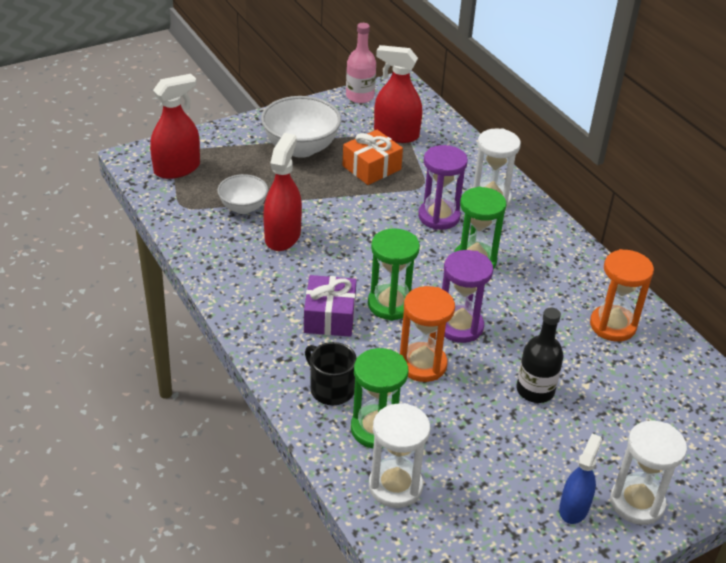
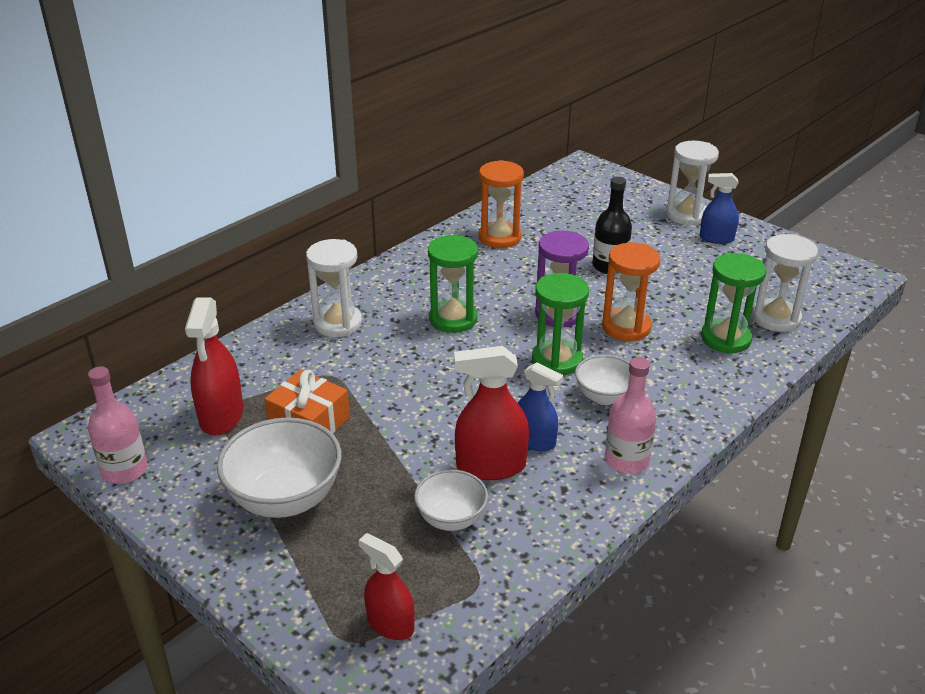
camera: 105 degrees left, 5 degrees down
red spray bottle [150,74,200,179] -> red spray bottle [359,533,415,640], size x0.66
purple gift [304,275,356,337] -> white bowl [575,355,630,405]
black mug [305,342,357,405] -> none
purple hourglass [418,145,468,230] -> none
none -> blue spray bottle [518,362,563,451]
none -> pink bottle [605,357,656,474]

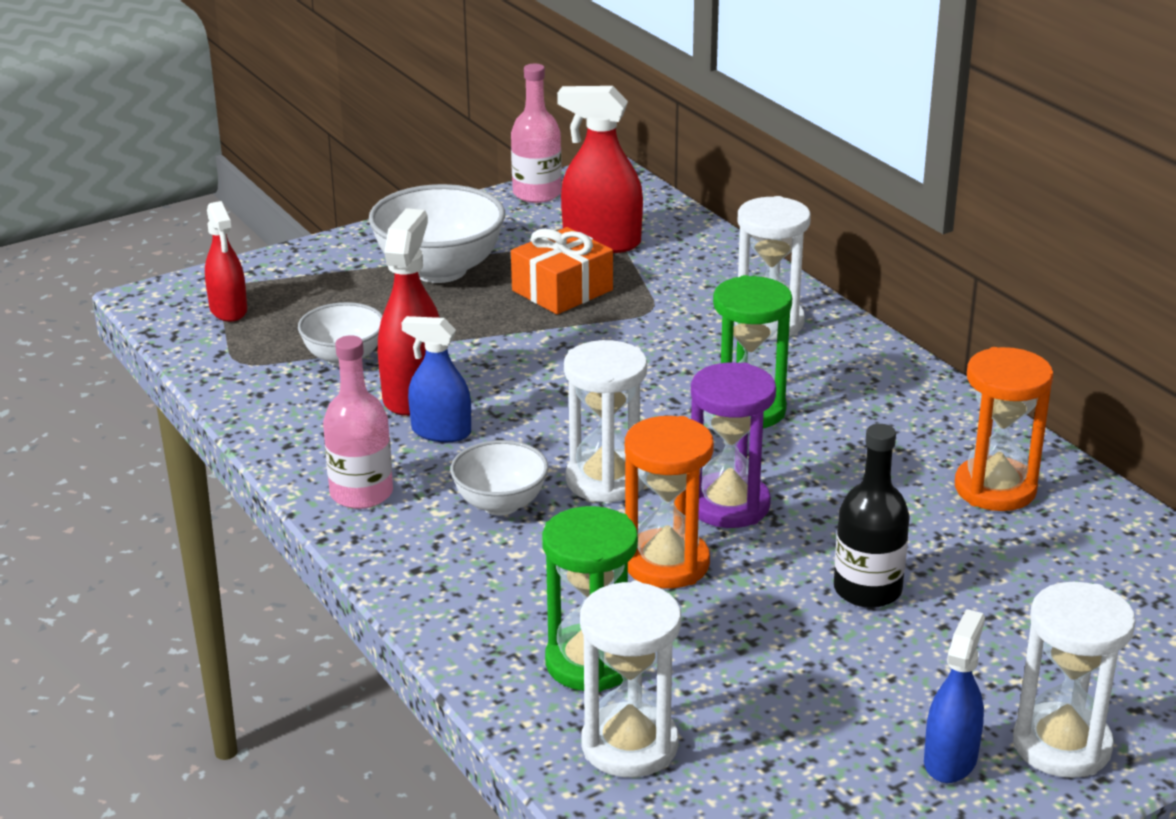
camera: 105 degrees right, 5 degrees down
red spray bottle [359,533,415,640] -> red spray bottle turned 105 degrees clockwise [205,201,247,322]
blue spray bottle [518,362,563,451] -> blue spray bottle turned 60 degrees clockwise [401,316,471,442]
green hourglass [532,273,589,375] -> white hourglass [564,340,647,503]

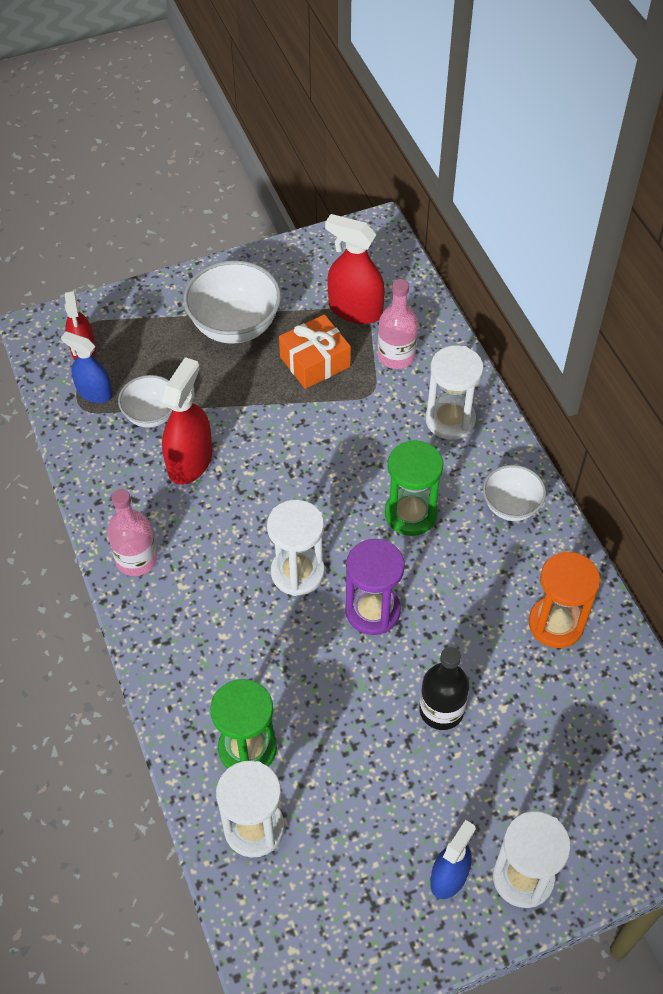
camera: 10 degrees right, 25 degrees up
blue spray bottle [401,316,471,442] -> blue spray bottle moved to [61,331,113,403]
white bowl [450,440,548,515] -> white bowl moved to [483,465,546,521]
pink bottle [511,64,562,203] -> pink bottle moved to [378,279,418,369]
orange hourglass [625,416,714,588] -> none

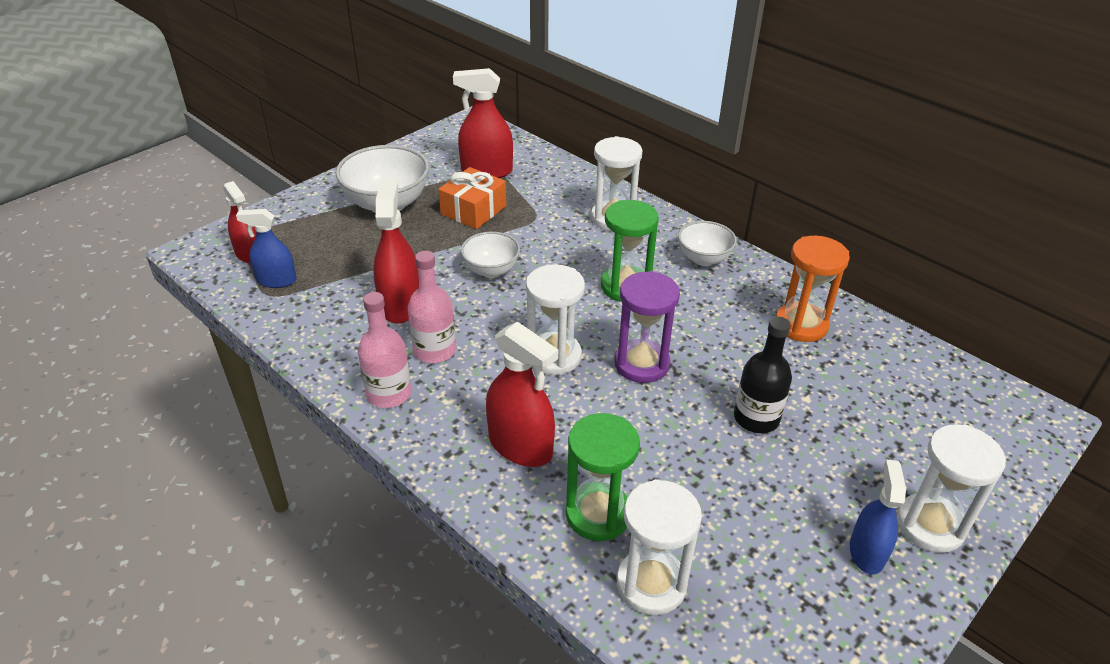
camera: 25 degrees left, 15 degrees down
white bowl [118,375,172,428] -> white bowl moved to [461,232,520,278]
pink bottle [378,279,418,369] -> pink bottle moved to [408,251,456,363]
none -> red spray bottle [486,322,558,467]

